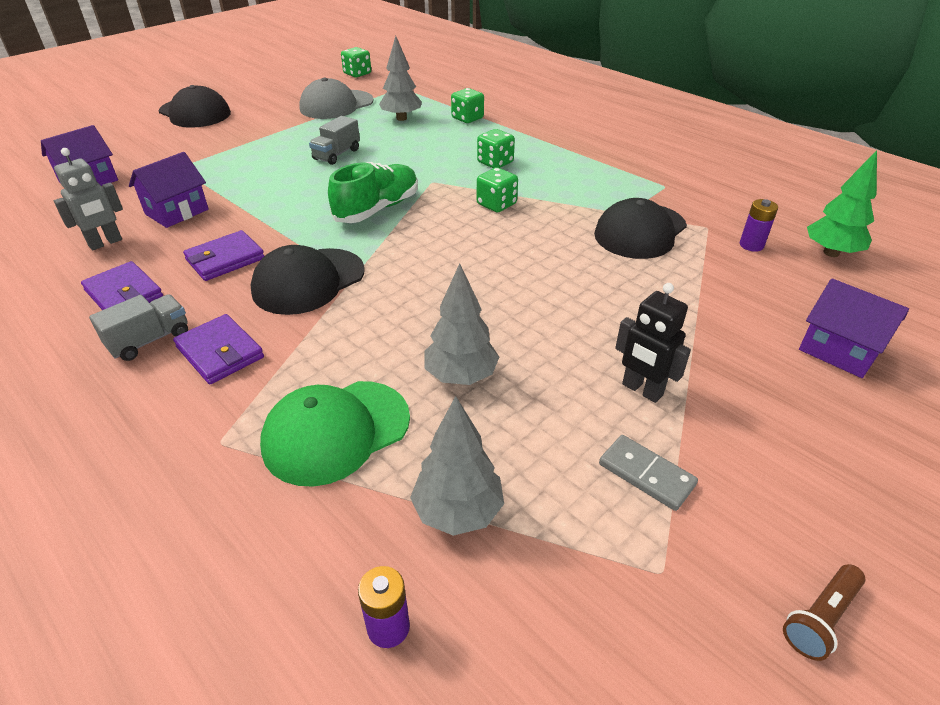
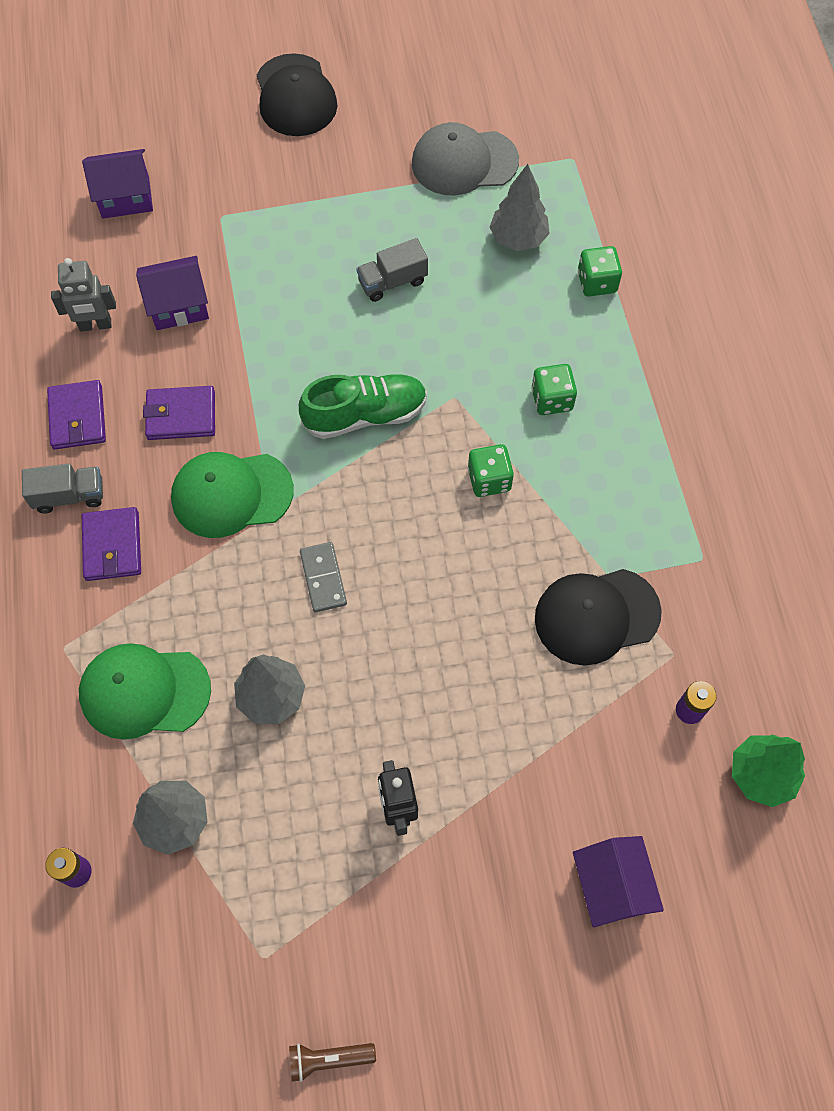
camera: 35 degrees right, 25 degrees up
black cap [251,245,365,315] -> green cap [171,452,294,538]
green dice [341,47,371,77] -> none
grey domino [599,435,698,511] -> grey domino moved to [300,542,347,612]

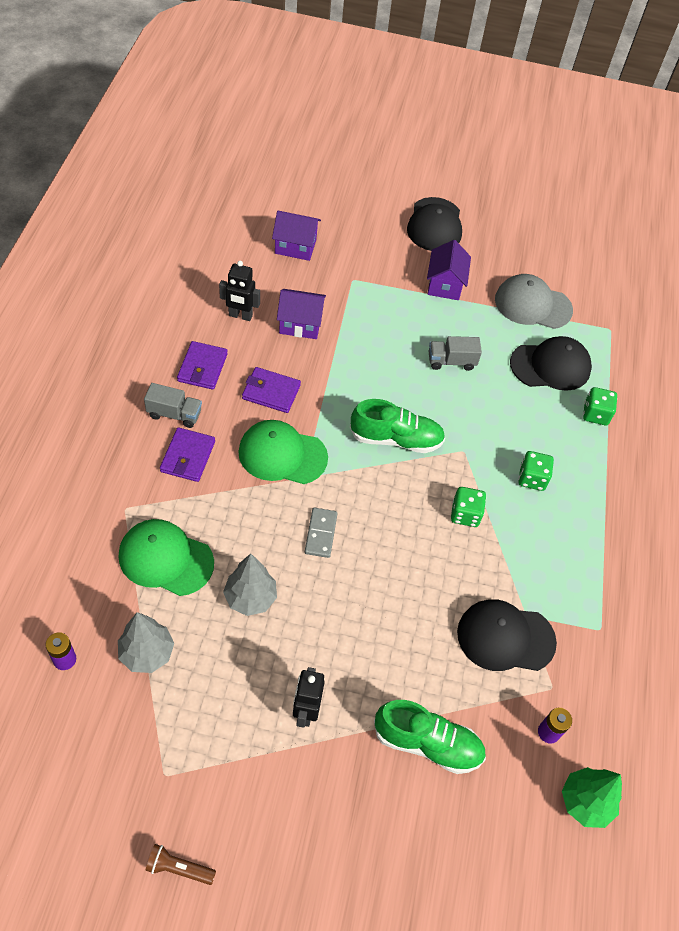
camera: 15 degrees right, 10 degrees down
grey robot [51,258,116,332] -> black robot [219,261,260,321]
grey tree [489,164,550,251] -> black cap [510,336,592,391]
purple house [573,836,664,927] -> purple house moved to [427,240,471,300]
none -> green shoe [374,700,486,774]

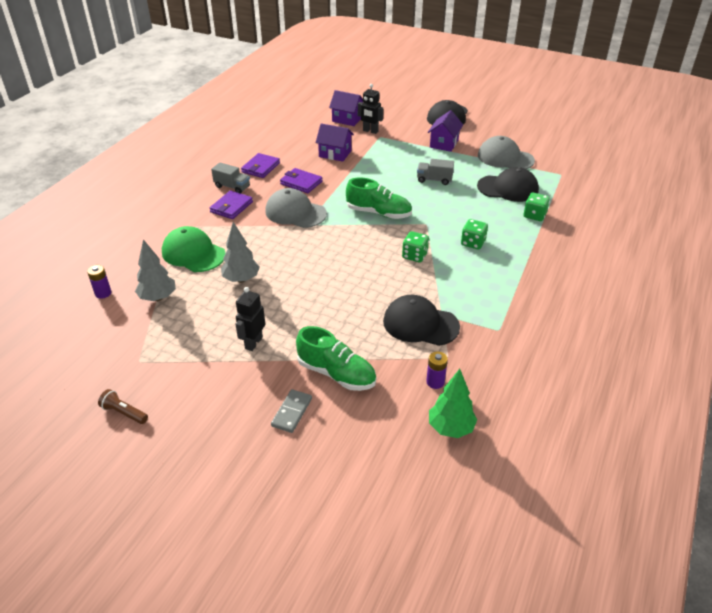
camera: 20 degrees right, 15 degrees down
black robot [219,261,260,321] -> black robot moved to [358,84,383,134]
green cap [238,420,328,484] -> grey cap [265,188,327,228]
grey domino [305,508,338,558] -> grey domino moved to [271,389,312,433]

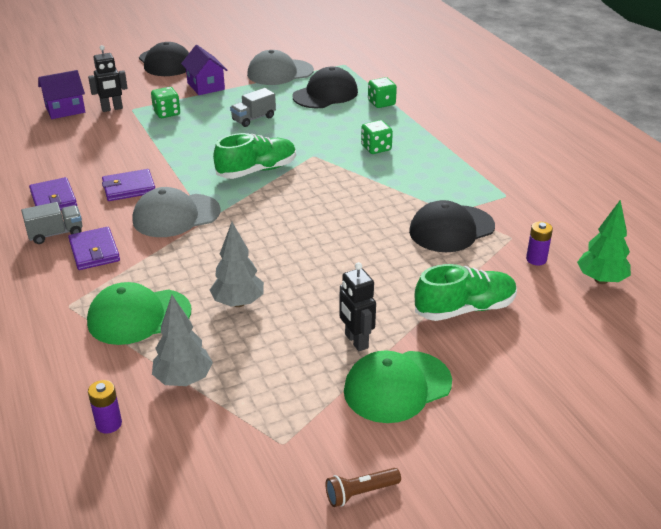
camera: 50 degrees left, 5 degrees down
grey domino [271,389,312,433] -> none
purple house [316,124,354,162] -> none
green dice [402,231,429,262] -> green dice moved to [151,87,180,118]
none -> green cap [344,350,452,423]

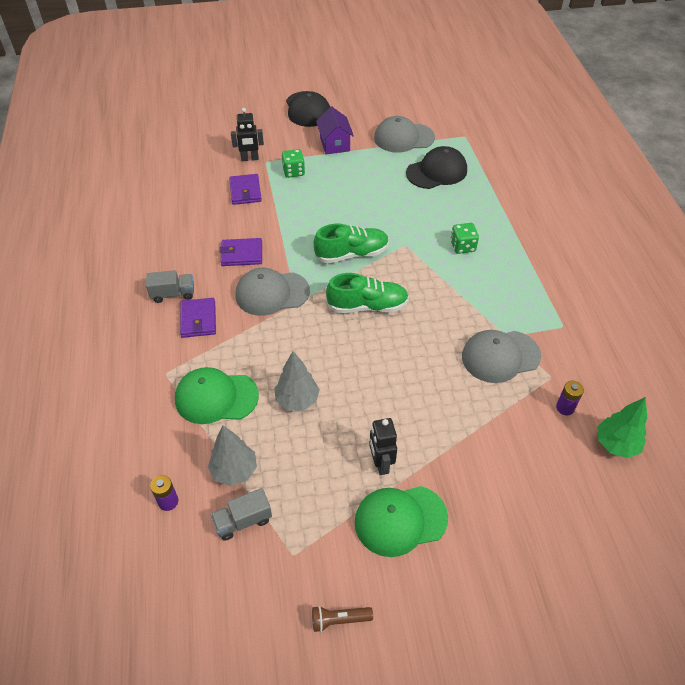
camera: 15 degrees right, 15 degrees up
purple wallet [29,177,77,210] -> purple wallet moved to [229,174,262,205]
purple house [38,70,85,119] -> none
grey truck [230,88,276,127] -> grey truck moved to [211,488,272,540]
green dice [368,77,397,108] -> none
black cap [409,200,495,252] -> grey cap [462,330,541,383]
green shoe [415,264,517,321] -> green shoe moved to [326,273,409,313]

